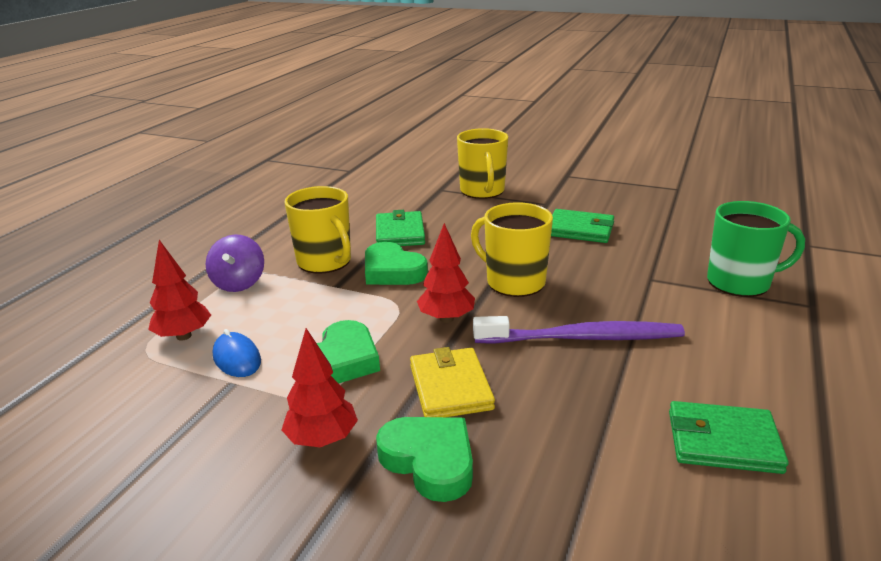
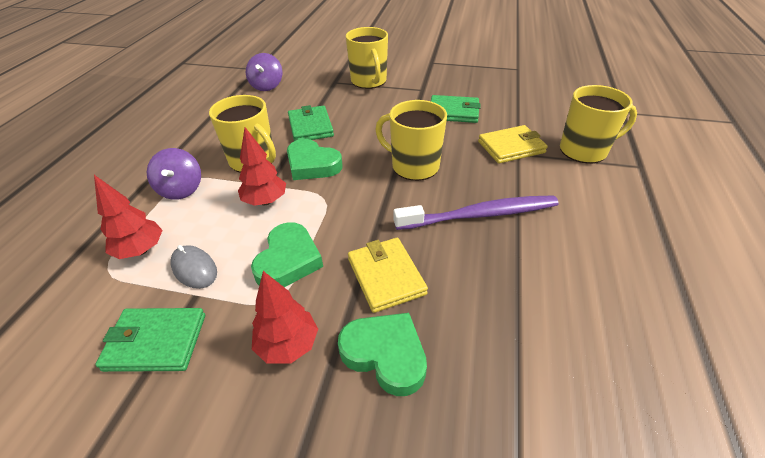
camera: 10 degrees left, 15 degrees up
blue mouse [213,329,261,377] -> grey mouse [170,245,217,289]
red tree [417,223,475,323] -> red tree moved to [238,127,286,206]
green wallet [669,401,789,474] -> green wallet moved to [95,308,205,372]
green mug [707,201,805,297] -> yellow mug [560,85,637,164]
none -> purple spinning top [246,53,283,91]
none -> yellow wallet [478,125,548,164]

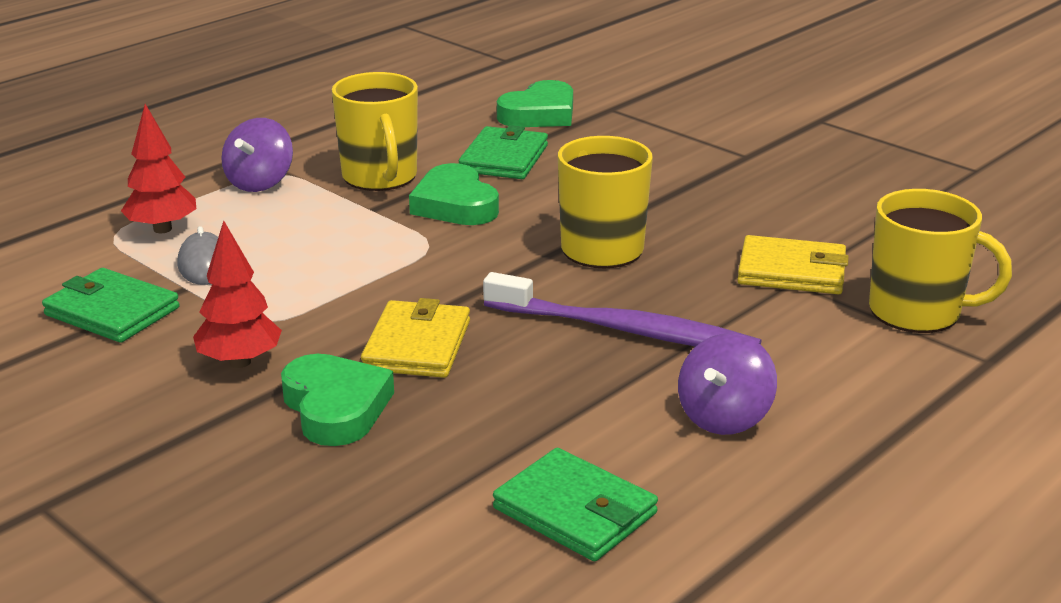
camera: 30 degrees right, 15 degrees down
red tree [238,127,286,206] -> none
purple spinning top [246,53,283,91] -> purple spinning top moved to [678,333,777,435]
green heart [251,222,323,287] -> green heart moved to [497,80,573,127]
yellow mug [346,27,388,89] -> none
green wallet [431,95,481,123] -> green wallet moved to [493,448,658,561]

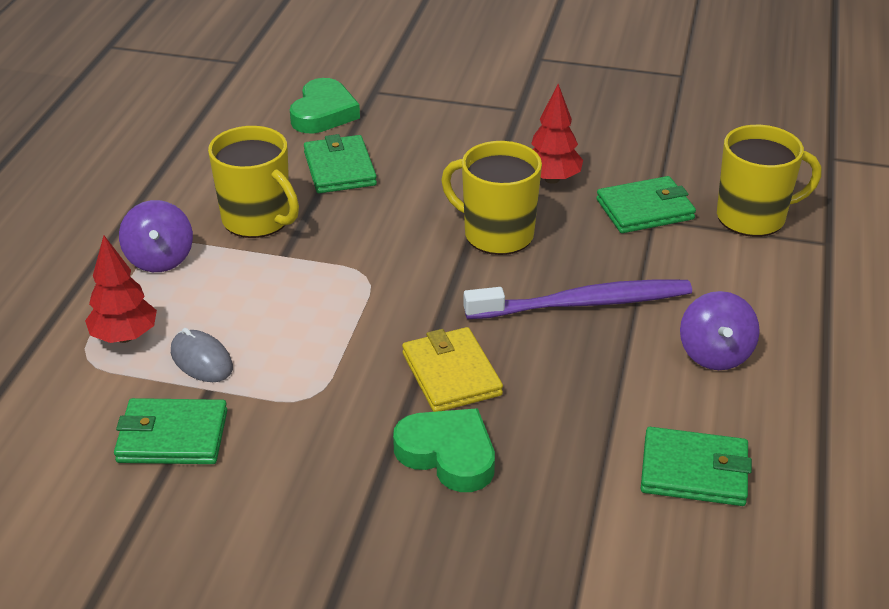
camera: 30 degrees left, 10 degrees up
red tree [193,221,282,368] -> red tree moved to [531,84,583,184]
green heart [409,163,499,225] -> none
yellow wallet [737,235,849,294] -> green wallet [596,176,696,233]

